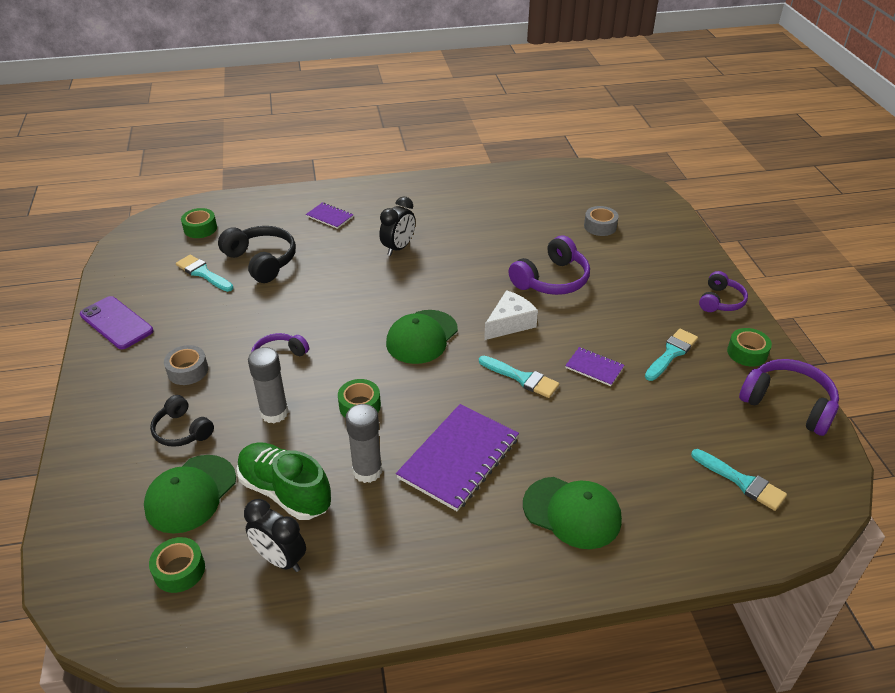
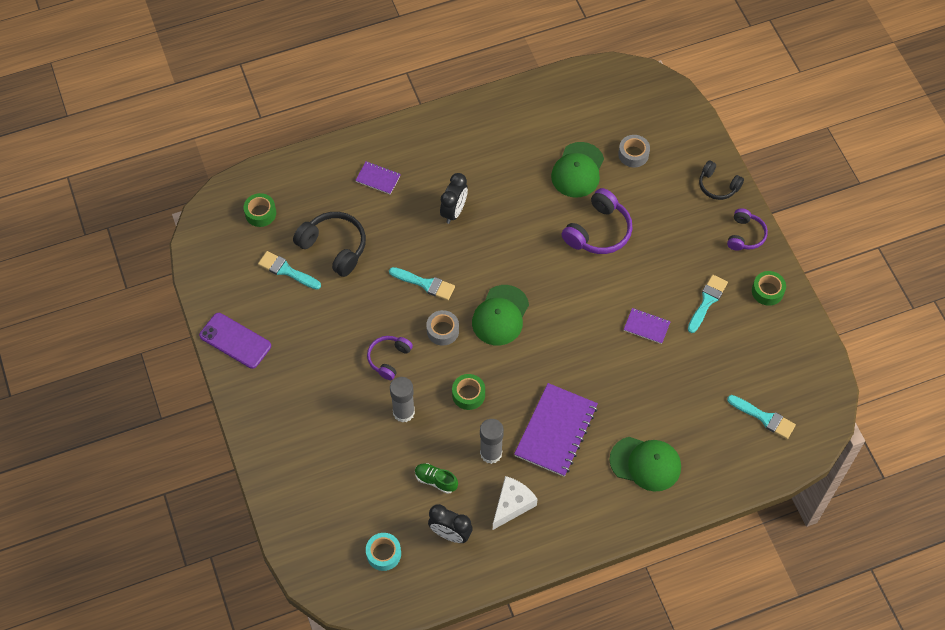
camera: 10 degrees left, 20 degrees up
green cap [144,455,236,534] -> green cap moved to [551,142,604,198]
green tape [149,537,205,593] -> turquoise tape [366,533,401,571]
black headphones [150,395,214,447] -> black headphones moved to [699,161,744,200]
grey tape [164,345,208,385] -> grey tape moved to [426,310,459,346]
green shoe [237,442,331,520] -> green shoe [415,463,458,494], size x0.55
turquoise brush [479,356,559,398] -> turquoise brush moved to [389,267,455,300]
white cheese [484,290,538,340] -> white cheese moved to [493,476,538,530]
purple headphones [739,359,839,436] -> none

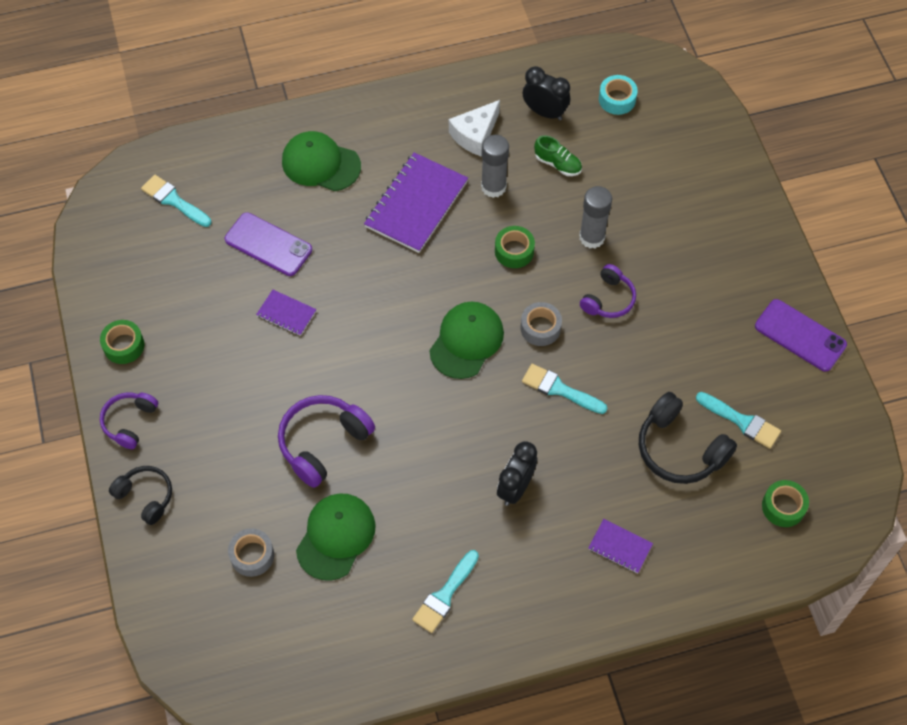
camera: 175 degrees left, 0 degrees up
turquoise brush [687,275,728,333] -> turquoise brush moved to [412,550,479,633]
none -> purple phone [225,212,312,276]

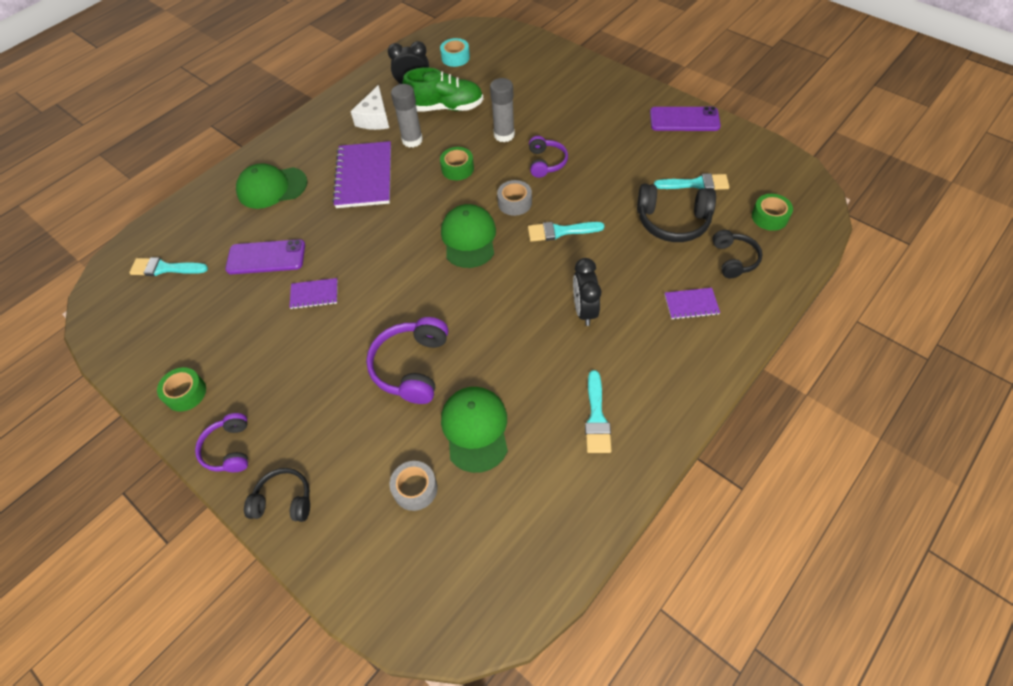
camera: 30 degrees left, 5 degrees down
green shoe [534,135,582,176] -> green shoe [402,67,483,112], size x1.83
none -> black headphones [712,230,763,278]

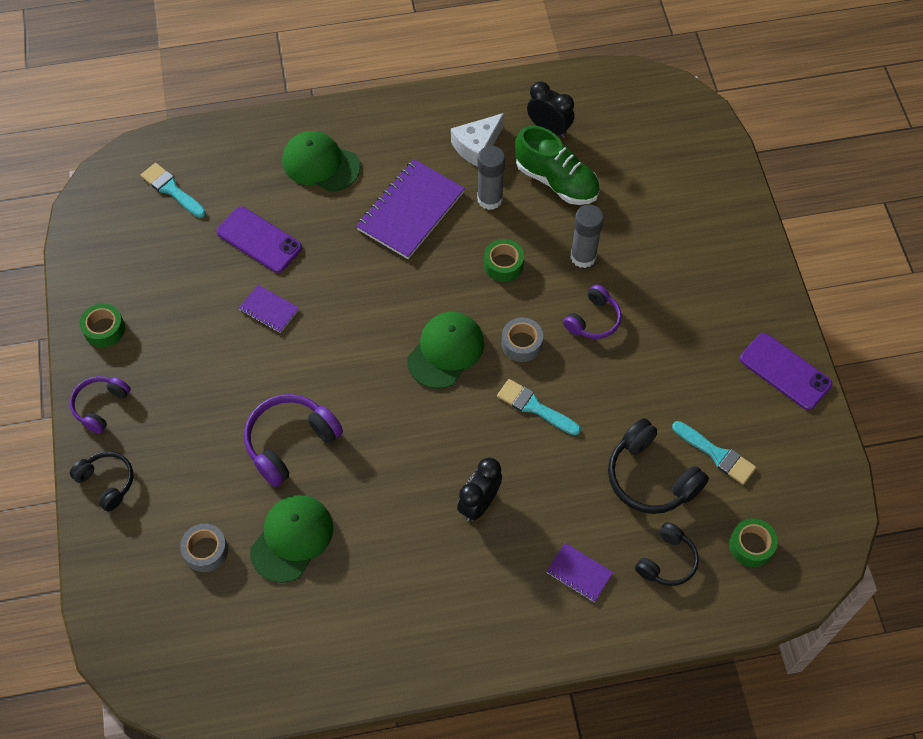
camera: 35 degrees right, 5 degrees up
turquoise tape [440,38,470,67] -> none
turquoise brush [585,370,612,453] -> none

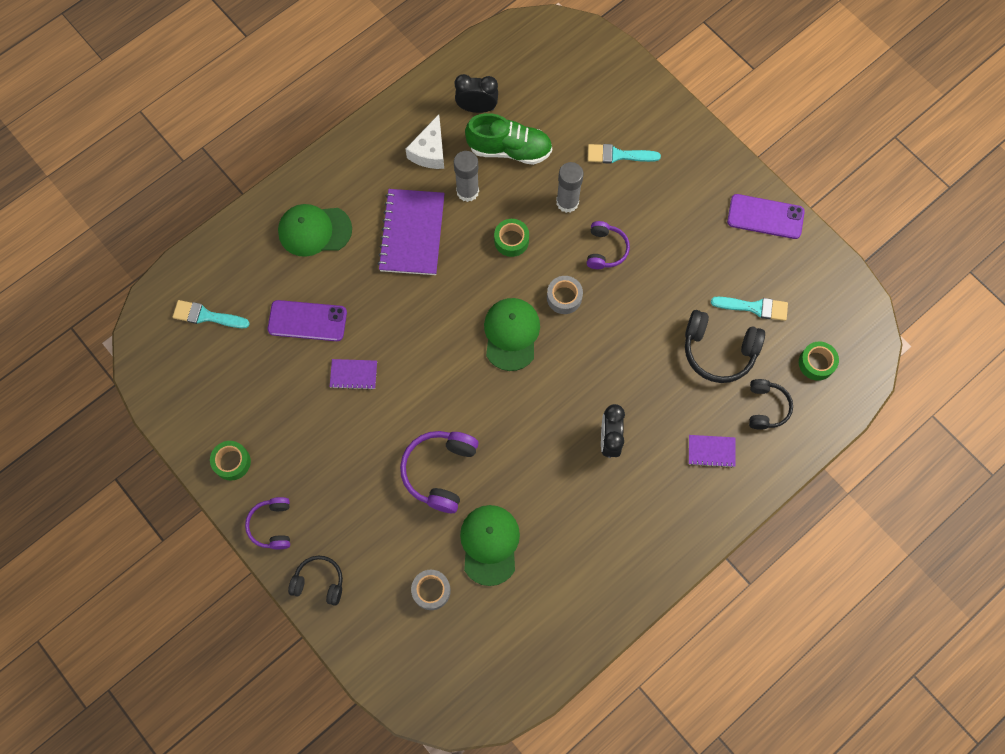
camera: 30 degrees left, 10 degrees up
turquoise brush [497,379,581,435] -> turquoise brush moved to [588,144,661,164]

